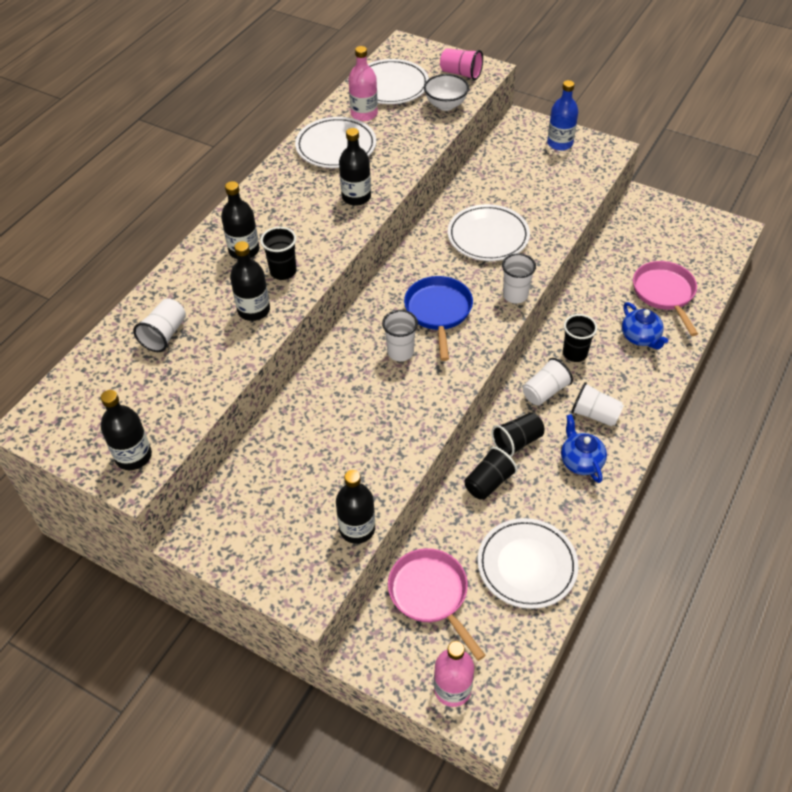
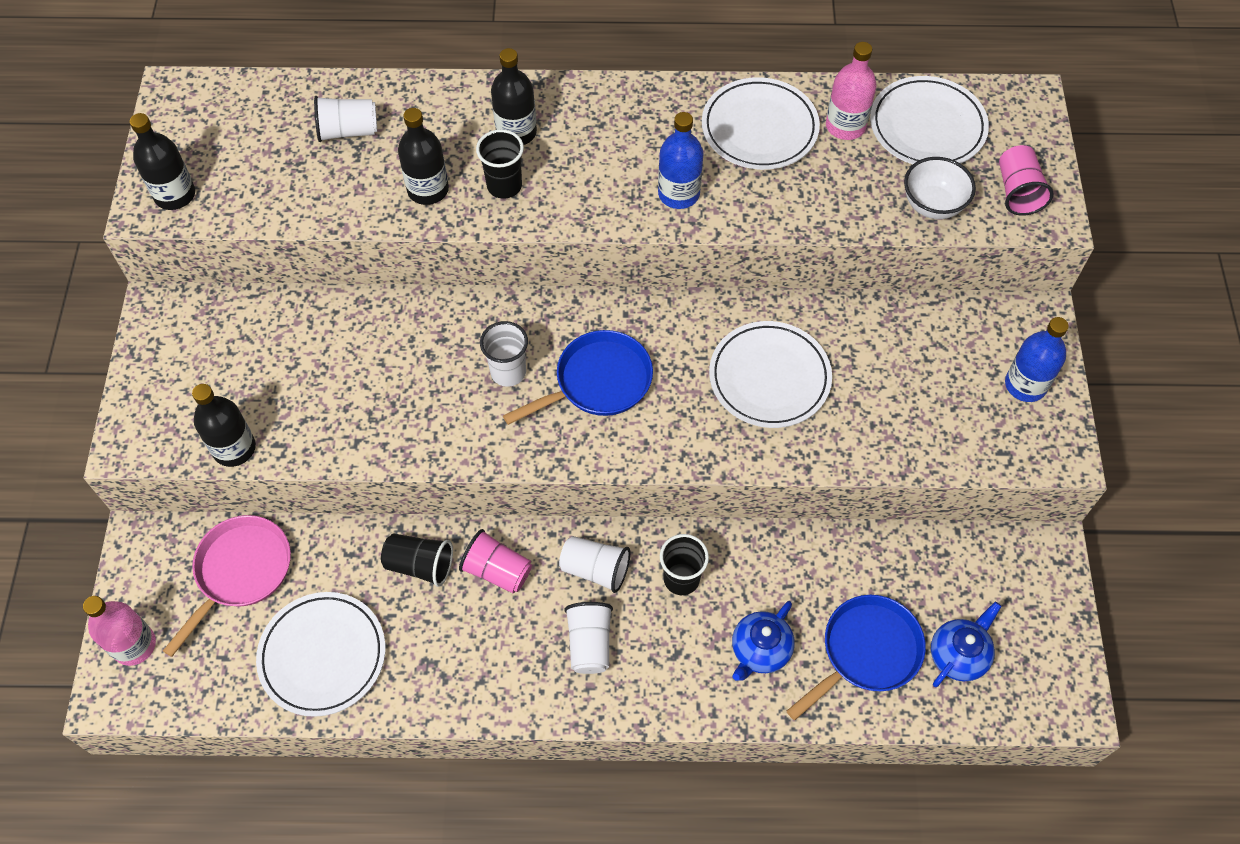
camera: 60 degrees right, 10 degrees up
black bottle [339,128,371,206] -> blue bottle [658,112,703,209]
black cup [492,412,545,457] -> pink cup [459,529,532,593]
white cup [502,253,536,303] -> none
blue teapot [561,414,607,483] -> blue teapot moved to [931,602,1001,687]
pink pan [633,261,698,336] -> blue pan [787,595,926,720]

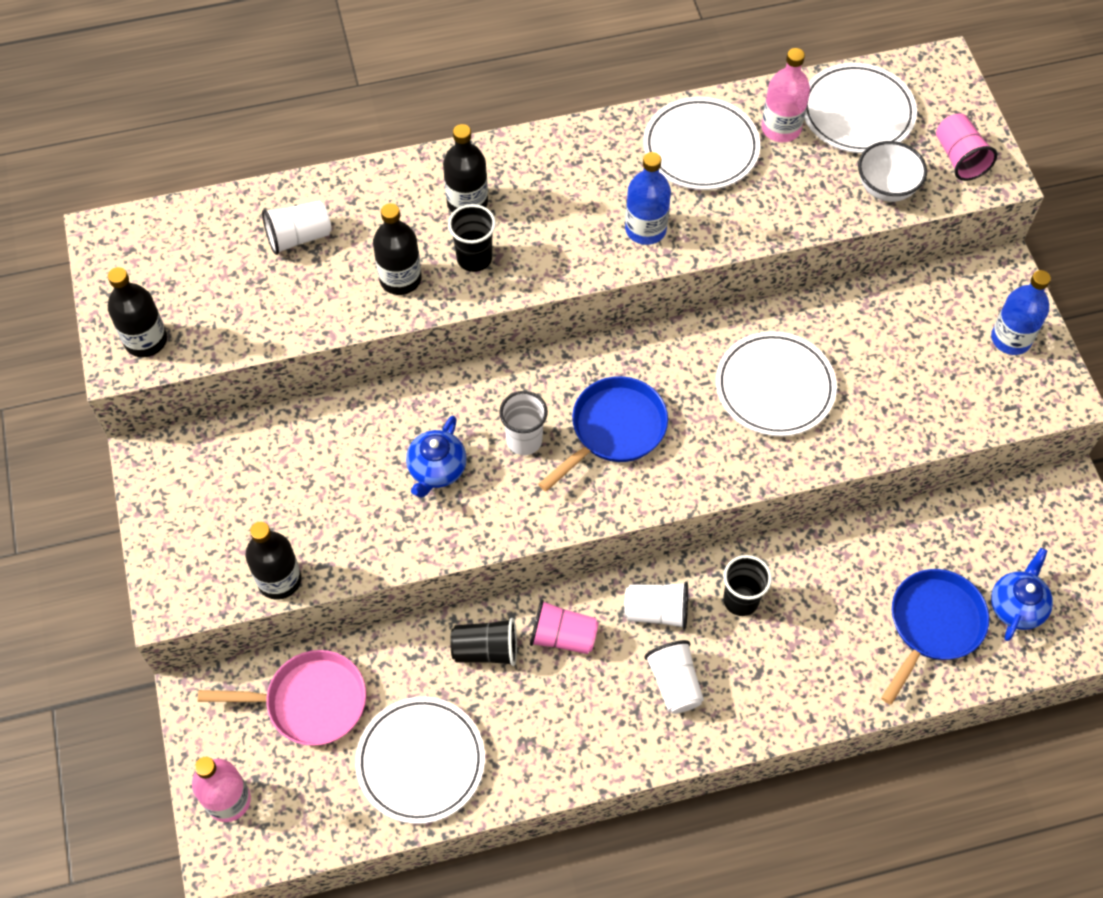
camera: 15 degrees left, 0 degrees up
pink pan [163,515,291,657] -> pink pan turned 75 degrees clockwise [198,650,366,746]
blue teapot [732,601,795,681] -> blue teapot moved to [406,416,467,498]

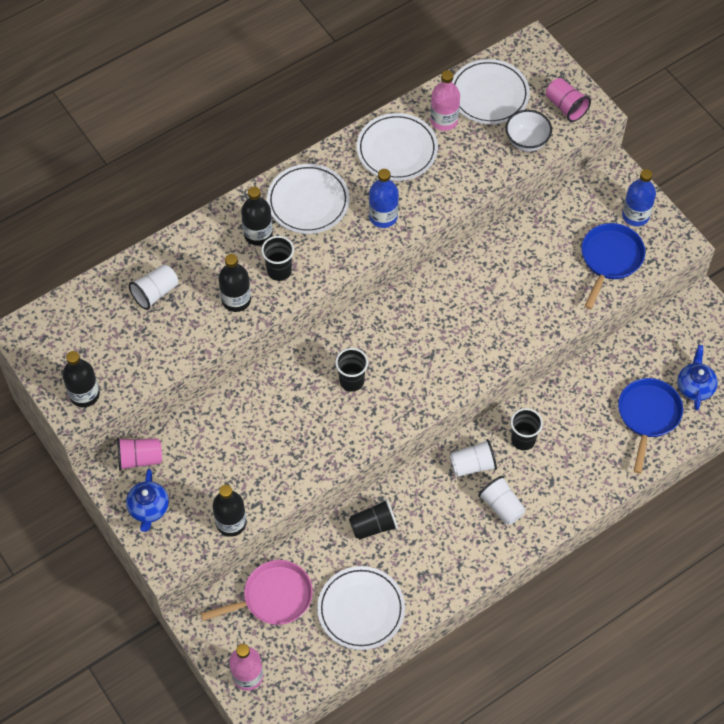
camera: 20 degrees left, 0 degrees up
blue teapot [406,416,467,498] -> blue teapot moved to [126,469,169,532]
white cup [499,391,548,455] -> black cup [335,348,368,392]
pink cup [530,599,599,654] -> pink cup moved to [117,438,162,471]
blue pan [538,376,668,491] -> blue pan moved to [581,223,645,309]
white plate [716,331,837,436] -> white plate moved to [267,164,350,234]

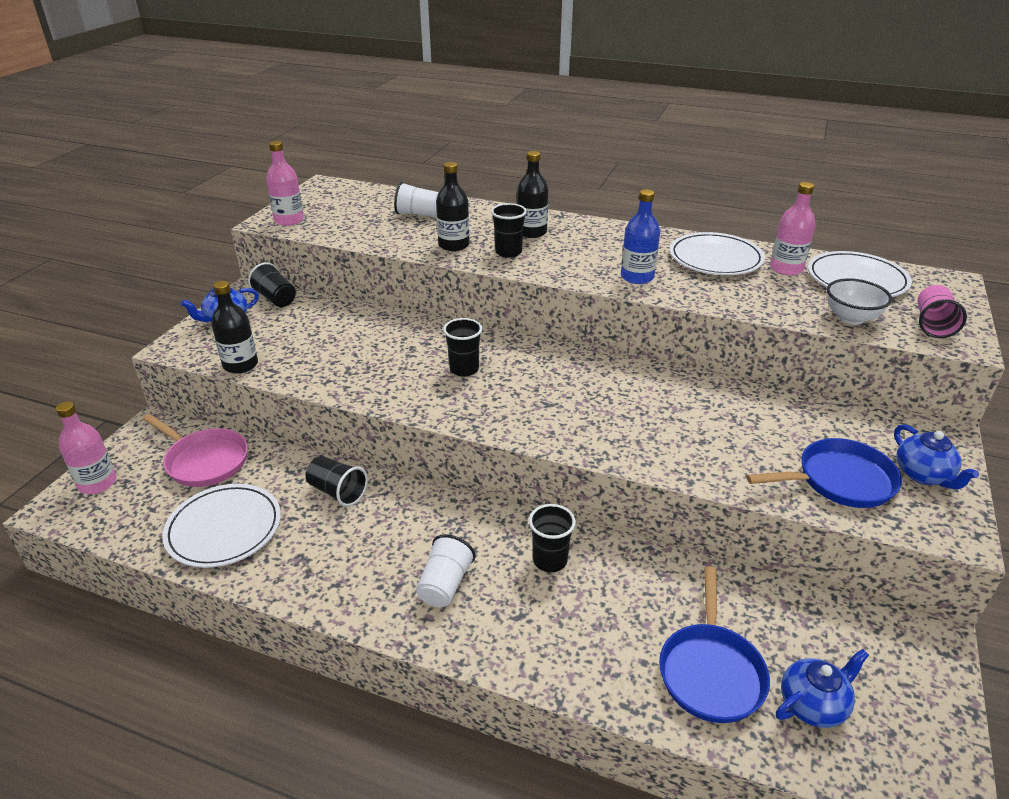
camera: 55 degrees right, 25 degrees down
black bottle [62,351,100,407] -> pink bottle [266,141,304,226]
pink cup [117,438,162,471] -> black cup [248,262,296,307]
white plate [267,164,350,234] -> none
white cup [450,439,497,477] -> none
blue pan [618,378,683,474] -> blue pan turned 120 degrees clockwise [659,566,770,723]
blue bottle [622,169,656,226] -> blue teapot [894,424,979,489]

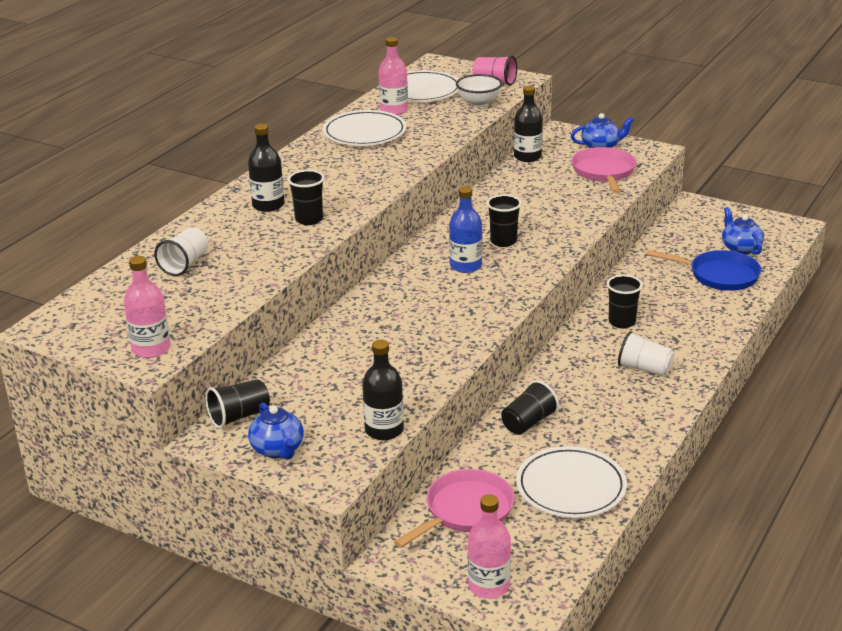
camera: 80 degrees left, 5 degrees down
black bottle [436,162,470,251] -> black bottle moved to [514,86,543,162]
black cup [443,318,483,377] -> black cup moved to [487,194,522,247]
blue bottle [621,189,660,284] -> blue bottle moved to [449,186,482,273]
blue pan [746,438,902,508] -> pink pan [572,147,636,193]

